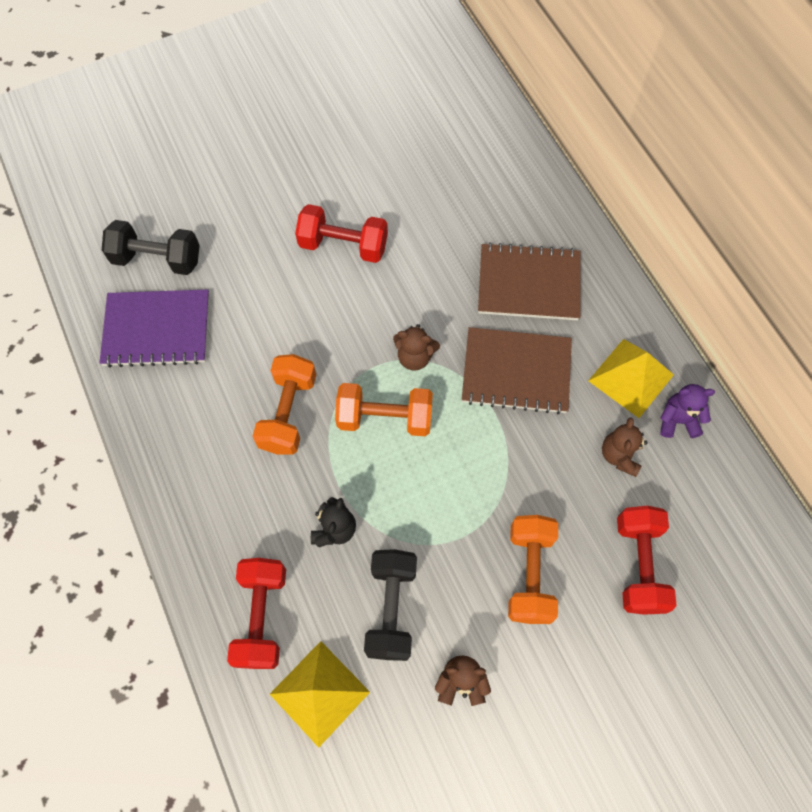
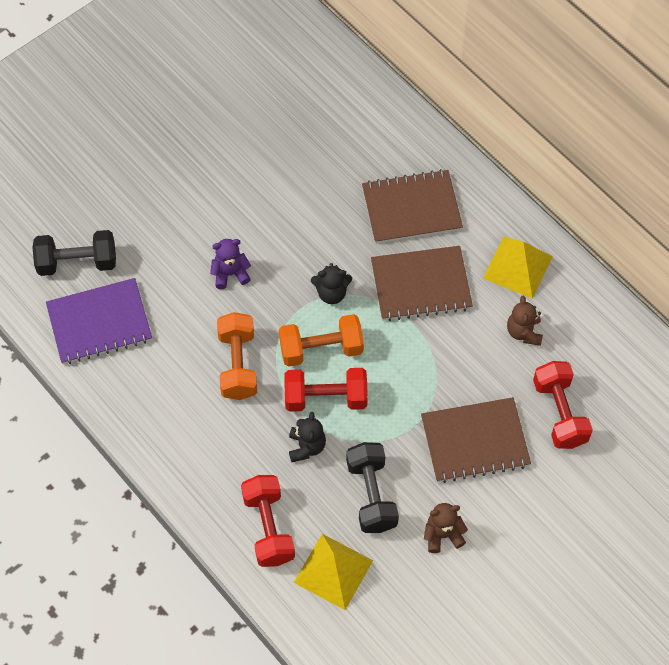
camera: 15 degrees left, 5 degrees down
red dumbbell [295,204,388,263] -> red dumbbell moved to [284,368,368,412]
brown teddy bear [393,324,440,371] -> black teddy bear [311,263,352,304]
orange dumbbell [508,515,558,624] -> brown notebook [421,397,531,483]
purple teddy bear [660,384,715,438] -> purple teddy bear moved to [210,239,251,289]

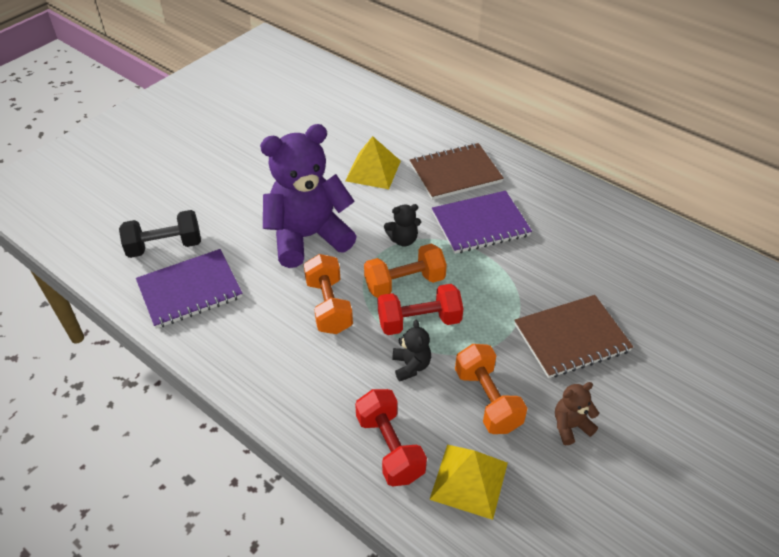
camera: 10 degrees left, 15 degrees down
purple teddy bear [210,239,251,289] -> purple teddy bear [260,124,357,268], size x2.44
black dumbbell [346,442,399,533] -> orange dumbbell [455,344,527,434]
brown notebook [371,246,473,321] -> purple notebook [432,191,532,254]
yellow pyramid [483,237,553,299] -> yellow pyramid moved to [345,136,401,189]
brown teddy bear [507,296,543,346] -> none
red dumbbell [533,361,593,449] -> none

